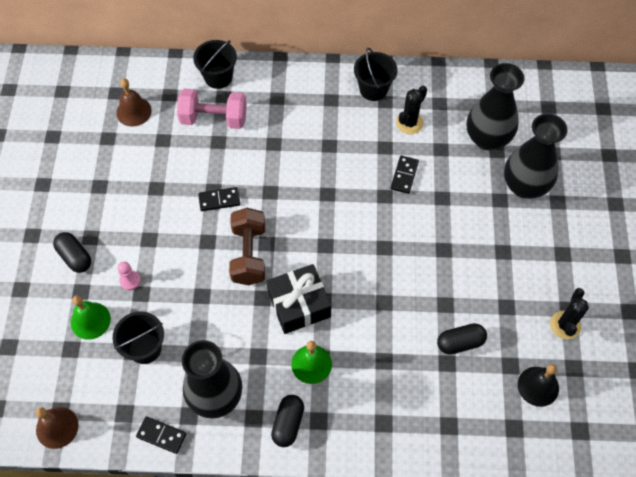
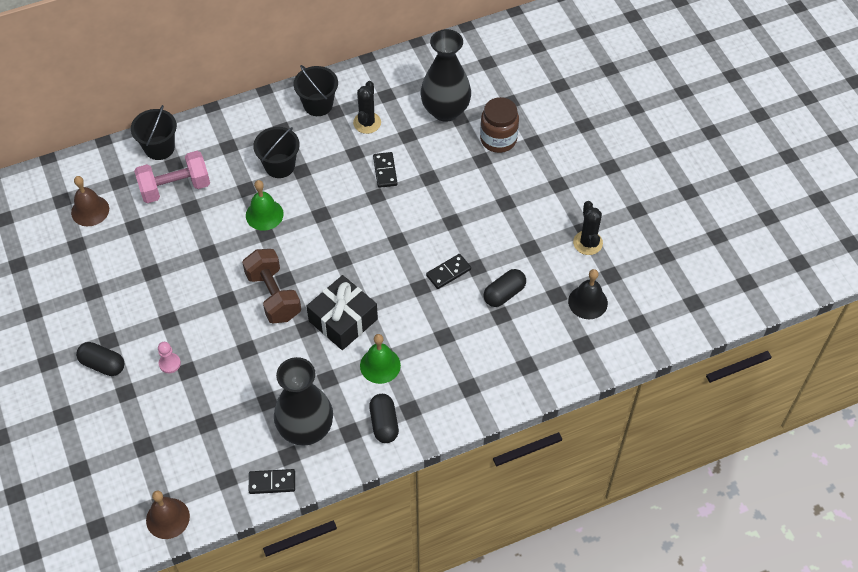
camera: 25 degrees left, 5 degrees down
green bell [71,295,111,340] -> green bell moved to [246,180,284,231]
black bucket [113,312,164,364] -> black bucket moved to [253,127,300,178]
black domino [198,187,240,211] -> black domino moved to [426,254,471,289]
black vase [504,113,568,199] -> brown jar [480,97,519,153]

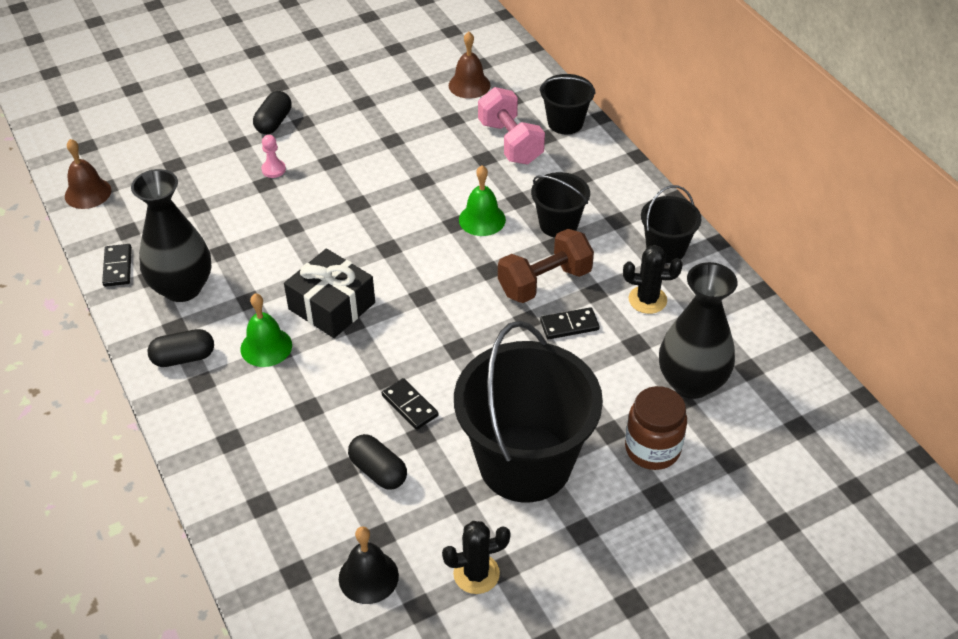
camera: 85 degrees right, 10 degrees down
brown dumbbell [242,249,301,323] -> brown dumbbell moved to [498,229,594,303]
none -> black bucket [454,321,603,502]

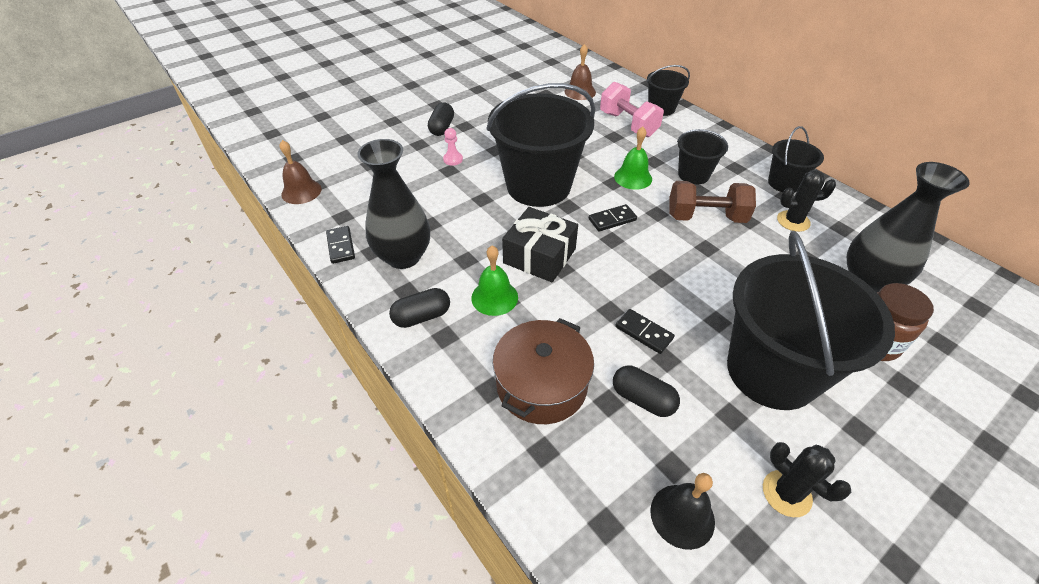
camera: 10 degrees left, 0 degrees up
black cactus [442,521,511,594] -> black cactus turned 75 degrees clockwise [763,442,851,517]
brown dumbbell [498,229,594,303] -> brown dumbbell turned 45 degrees clockwise [669,181,756,223]
black domino [540,307,600,339] -> black domino moved to [589,204,637,232]
none -> black bucket [486,83,595,207]
none -> brown pot [493,318,594,424]

